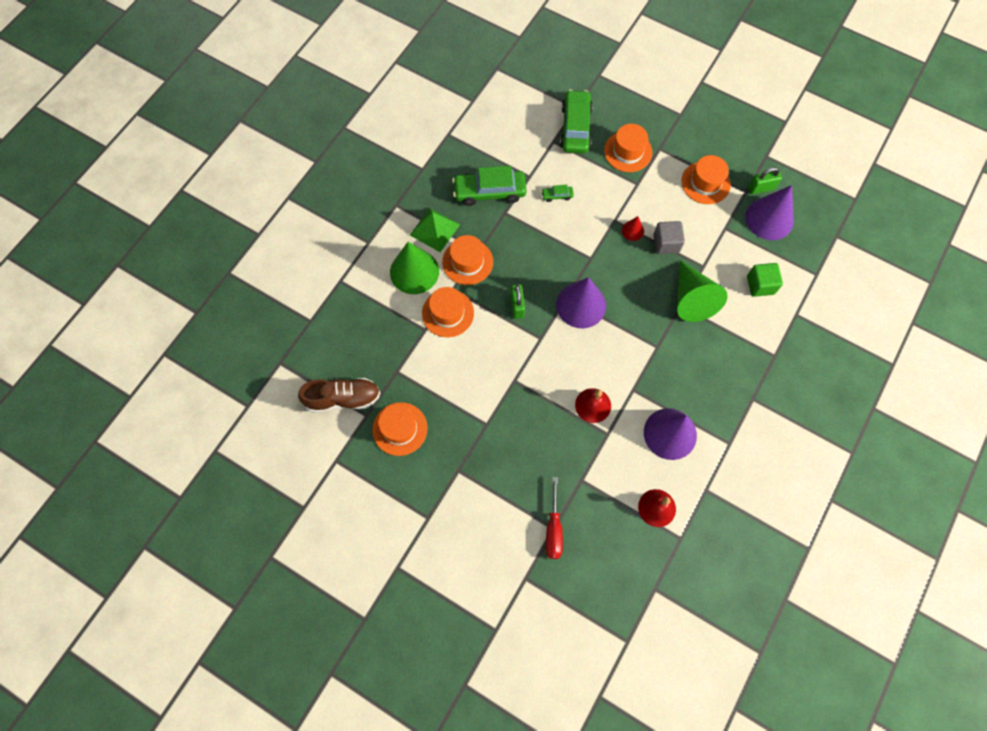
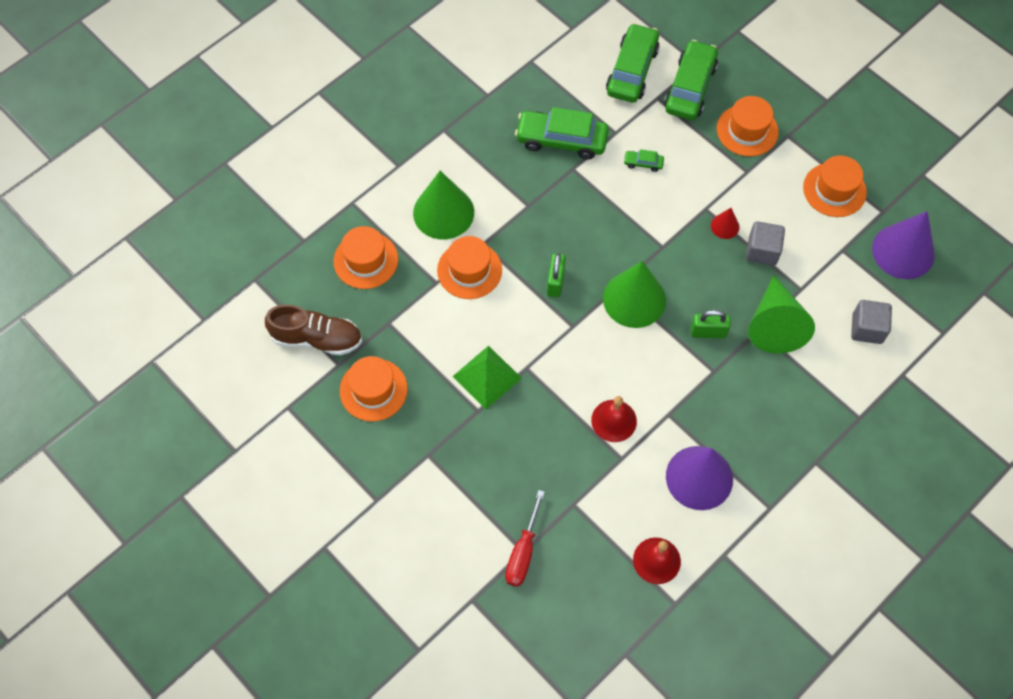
camera: 15 degrees right, 5 degrees down
green pyramid [410,208,460,252] -> green pyramid moved to [453,346,522,409]
orange hat [442,235,493,285] -> orange hat moved to [333,226,398,289]
purple cone [556,277,606,328] -> green cone [603,261,666,328]
green cube [747,263,783,297] -> grey cube [851,300,892,344]
green padlock [748,167,782,194] -> green padlock moved to [691,310,731,338]
none -> green car [606,23,660,103]

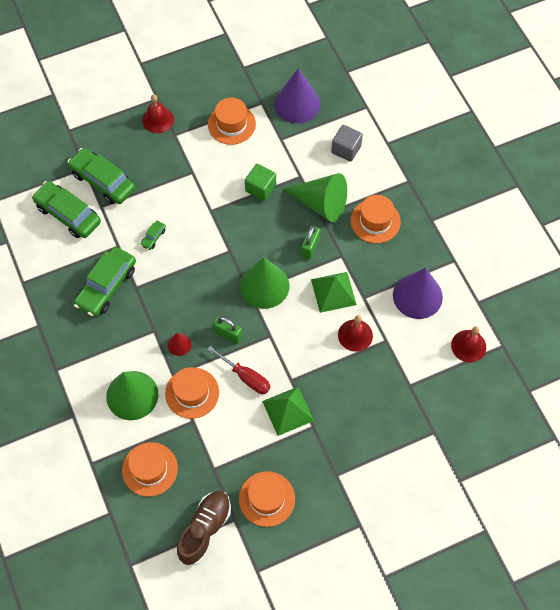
camera: 70 degrees left, 0 degrees up
red screwdriver [505,490,545,587] -> red screwdriver moved to [207,346,271,394]
red cone [711,208,740,239] -> red cone moved to [168,333,191,356]
orange hat [717,96,779,157] -> orange hat moved to [351,195,401,243]
grey cube [746,221,785,266] -> green cube [245,164,276,201]
none -> red bell [142,95,174,133]
none -> green pyramid [311,272,357,313]

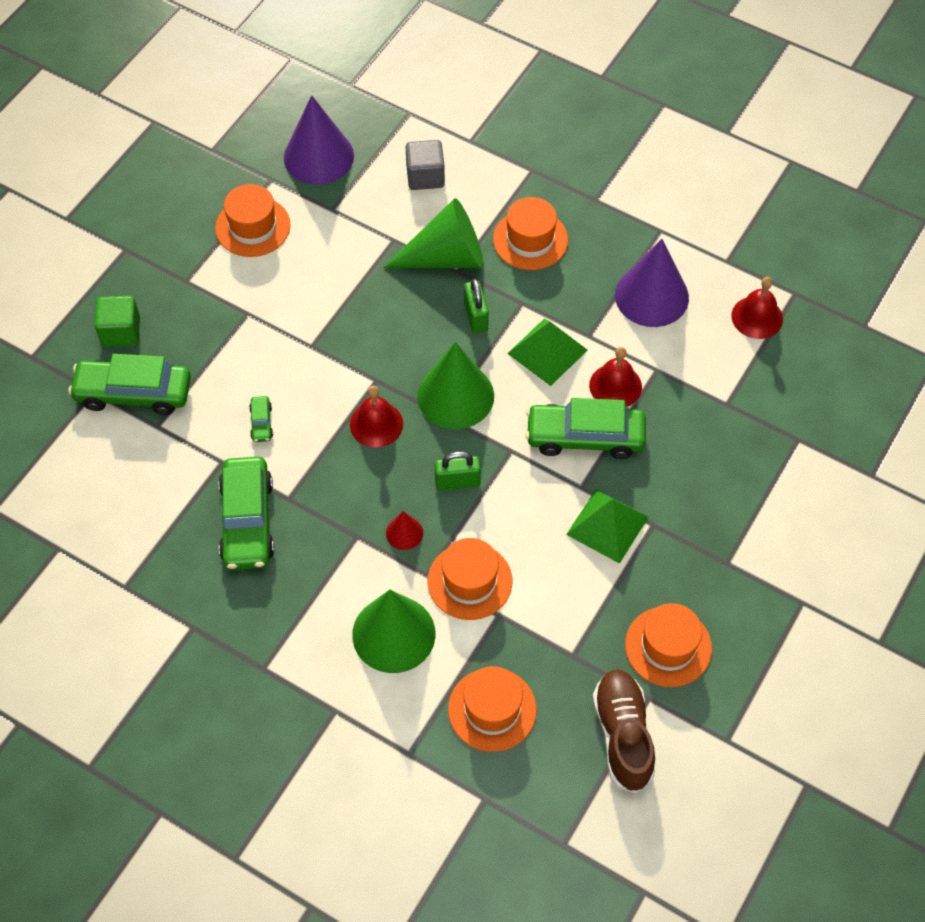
camera: 35 degrees left, 5 degrees down
green car [32,181,101,238] -> green car moved to [525,398,646,459]
red bell [142,95,174,133] -> red bell moved to [350,386,403,448]
red screwdriver [207,346,271,394] -> none
green cube [245,164,276,201] -> green cube moved to [95,296,140,347]

